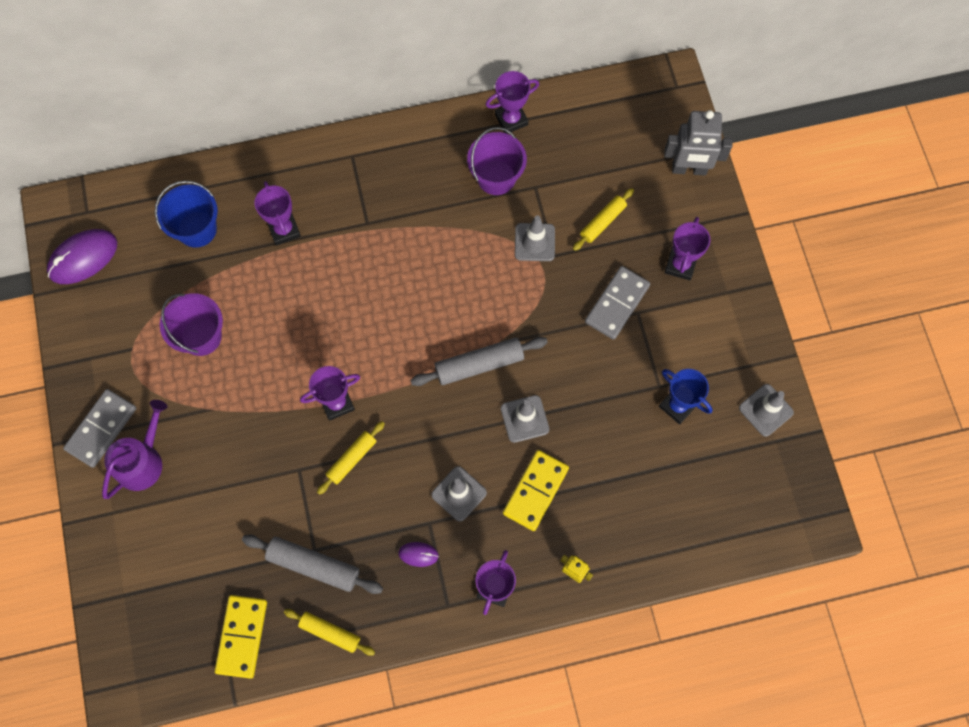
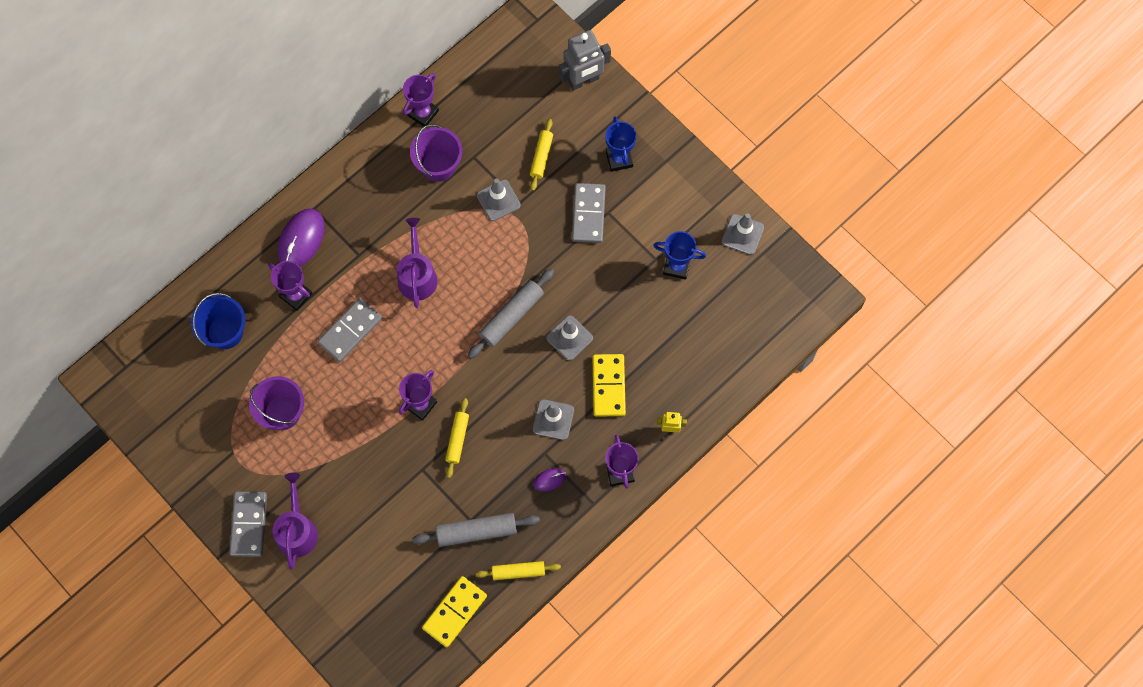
camera: 30 degrees left, 0 degrees up
purple mouse [47,229,117,284] -> purple mouse moved to [278,209,325,267]
yellow domino [215,595,267,679] -> yellow domino turned 60 degrees clockwise [422,576,487,647]
purple trophy [665,217,711,281] -> blue trophy [605,116,637,172]
none -> grey domino [318,298,382,362]
none -> purple watering can [397,218,438,308]

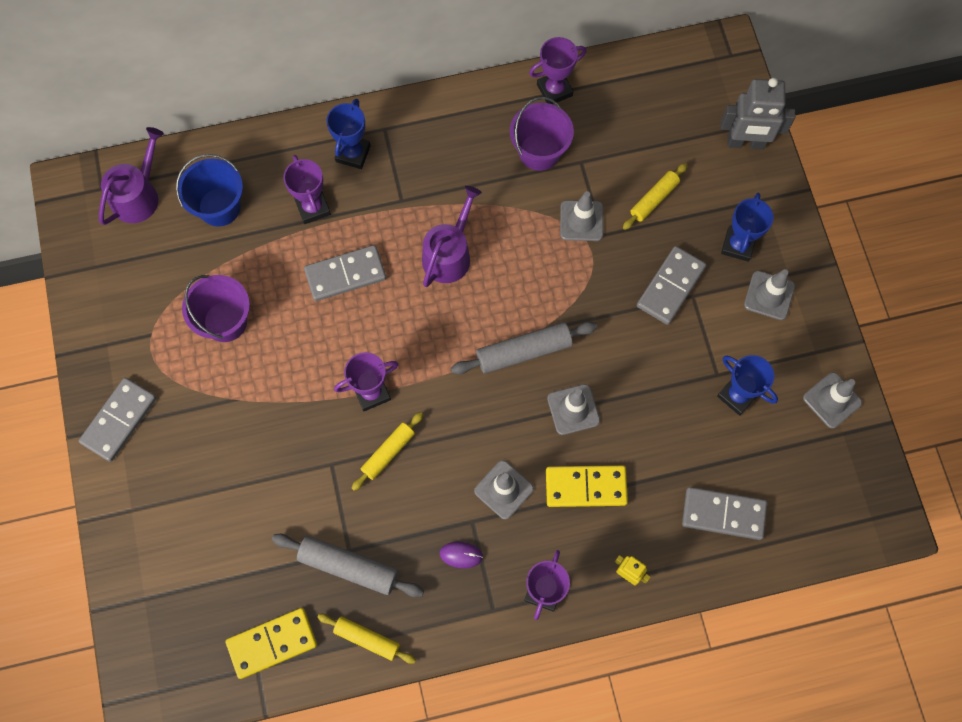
camera: 30 degrees right, 0 degrees up
purple watering can [273,472,318,569] -> purple watering can moved to [99,127,164,225]
purple mouse [278,209,325,267] -> blue trophy [326,99,371,169]
yellow domino [592,354,626,417] -> yellow domino turned 60 degrees clockwise [546,465,628,507]
none -> grey domino [682,487,767,540]
none -> grey traffic cone [744,269,795,320]

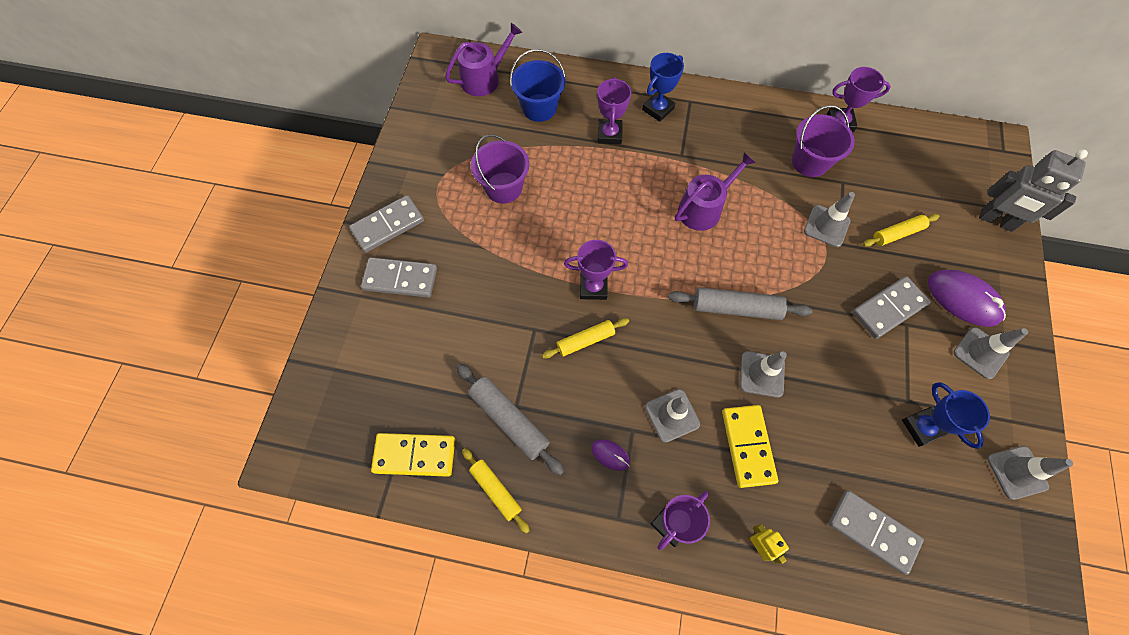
camera: 25 degrees right, 5 degrees down
grey domino [304,245,386,301] -> grey domino moved to [361,257,437,298]
yellow domino [546,465,628,507] -> yellow domino turned 60 degrees clockwise [722,405,778,488]
blue trophy [721,193,774,262] -> purple mouse [928,270,1006,327]

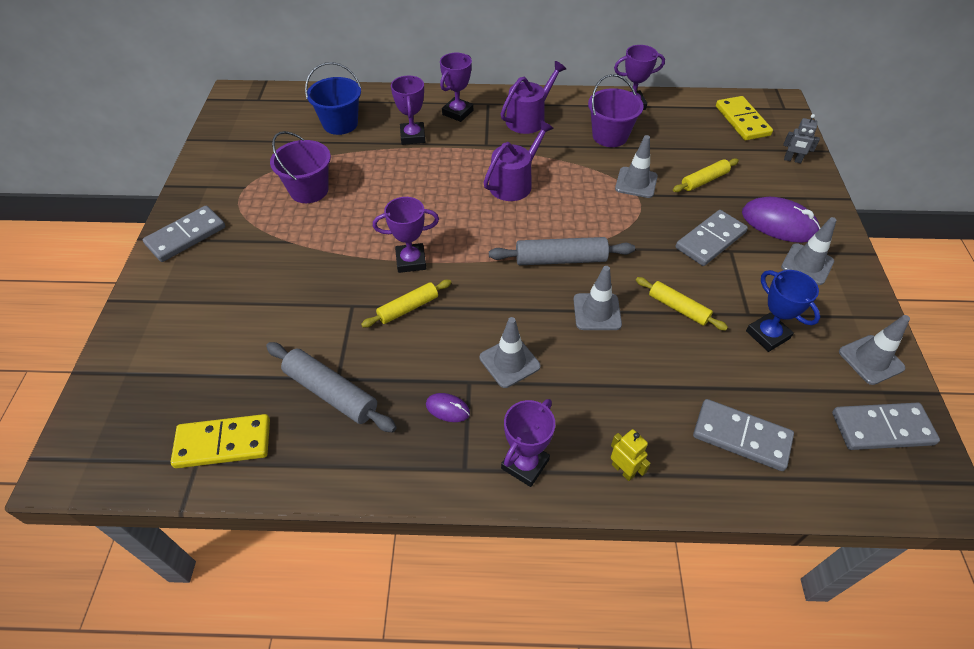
camera: 10 degrees left, 15 degrees down
grey domino [361,257,437,298] -> grey domino moved to [832,403,940,450]
purple watering can [445,23,522,96] -> purple watering can moved to [501,61,566,134]
yellow rolling pin [462,448,530,534] -> yellow rolling pin moved to [636,277,728,331]
blue trophy [642,53,684,122] -> purple trophy [440,53,473,122]
yellow domino [722,405,778,488] -> yellow domino moved to [716,96,773,140]
grey robot [979,149,1088,232] -> grey robot [783,114,820,163], size x0.51

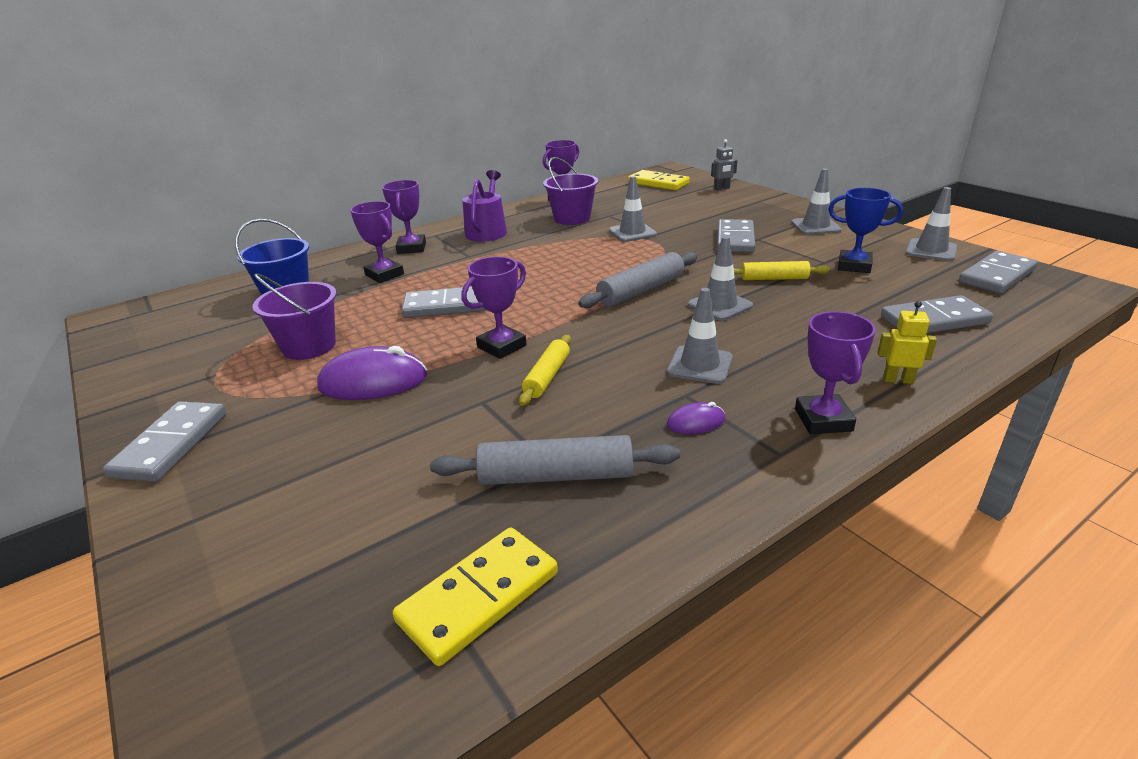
camera: 35 degrees left, 20 degrees down
purple watering can [483,120,554,201] -> none
yellow rolling pin [673,158,739,192] -> none
purple mouse [742,197,820,243] -> purple mouse moved to [317,346,427,400]
none -> grey domino [402,287,486,318]

